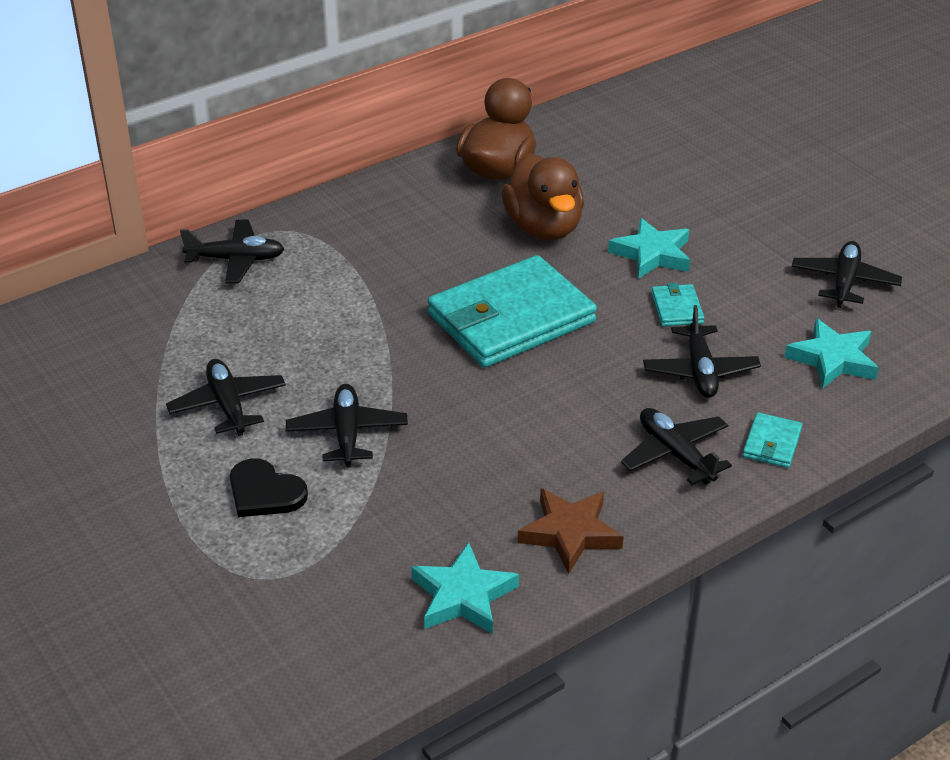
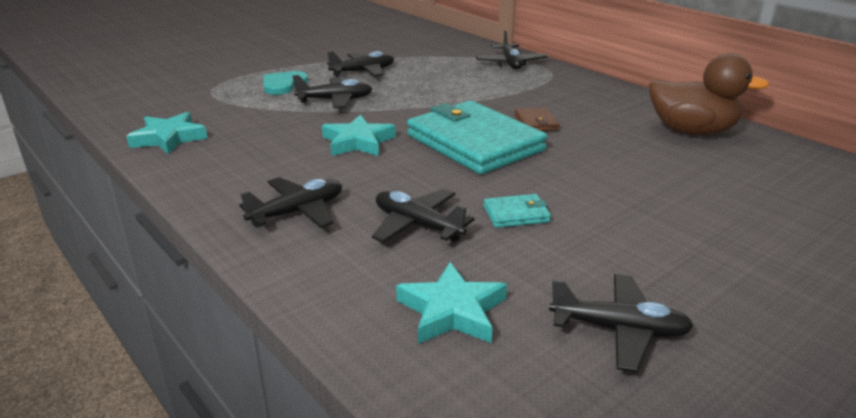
camera: 85 degrees right, 10 degrees down
black heart [230,458,308,517] -> turquoise heart [263,71,308,95]
brown duck [502,153,584,240] -> none
brown star [518,488,624,574] -> none
turquoise star [608,218,690,279] -> turquoise star moved to [322,114,396,156]
black plane [643,305,761,398] -> black plane turned 45 degrees clockwise [372,189,474,243]
turquoise wallet [743,412,802,468] -> none
none -> brown wallet [515,107,560,131]

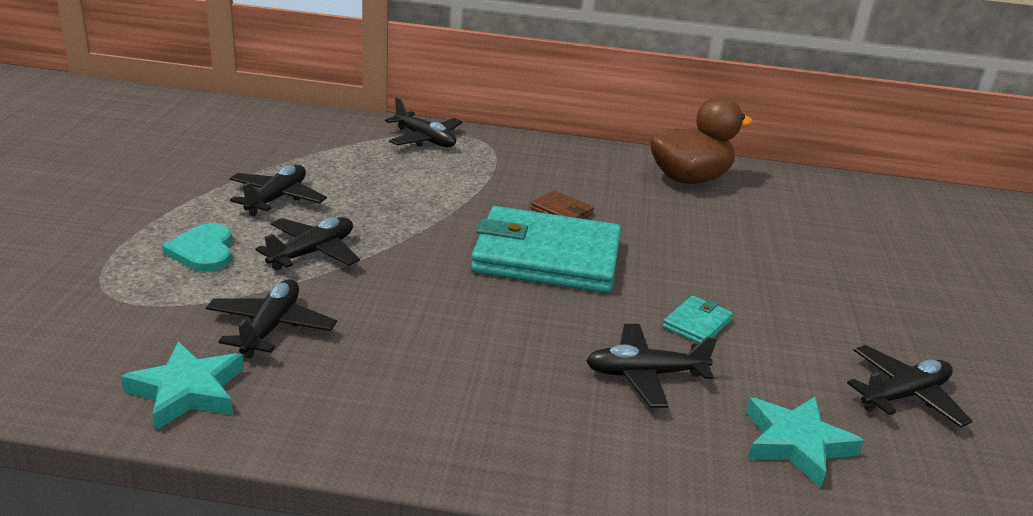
camera: 45 degrees left, 0 degrees up
black plane [239,177,342,228] -> black plane moved to [206,279,337,359]
turquoise star [322,114,396,156] -> none

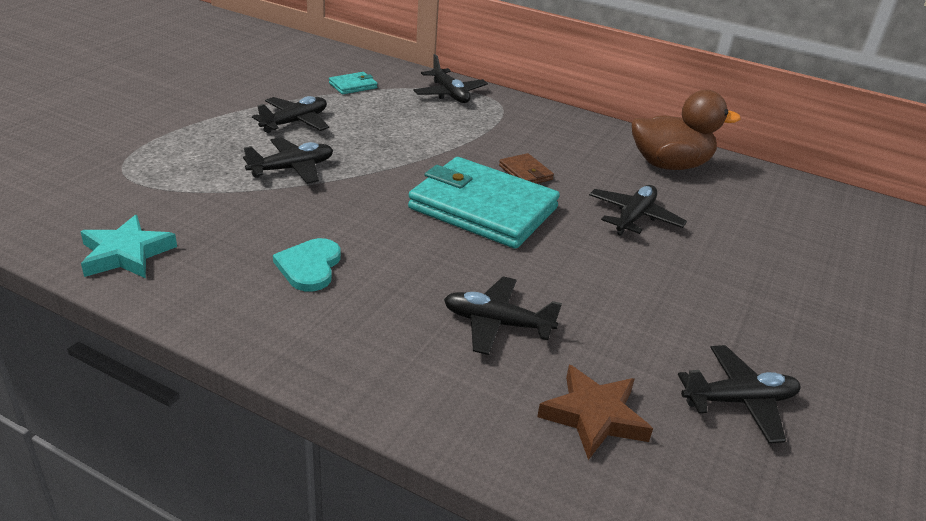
camera: 20 degrees right, 5 degrees up
turquoise heart [162,223,232,272] -> turquoise heart moved to [273,238,341,292]
black plane [206,279,337,359] -> black plane moved to [589,185,687,236]
turquoise wallet [663,296,733,343] -> turquoise wallet moved to [329,72,378,94]
turquoise star [746,397,864,488] -> brown star [537,365,653,460]

